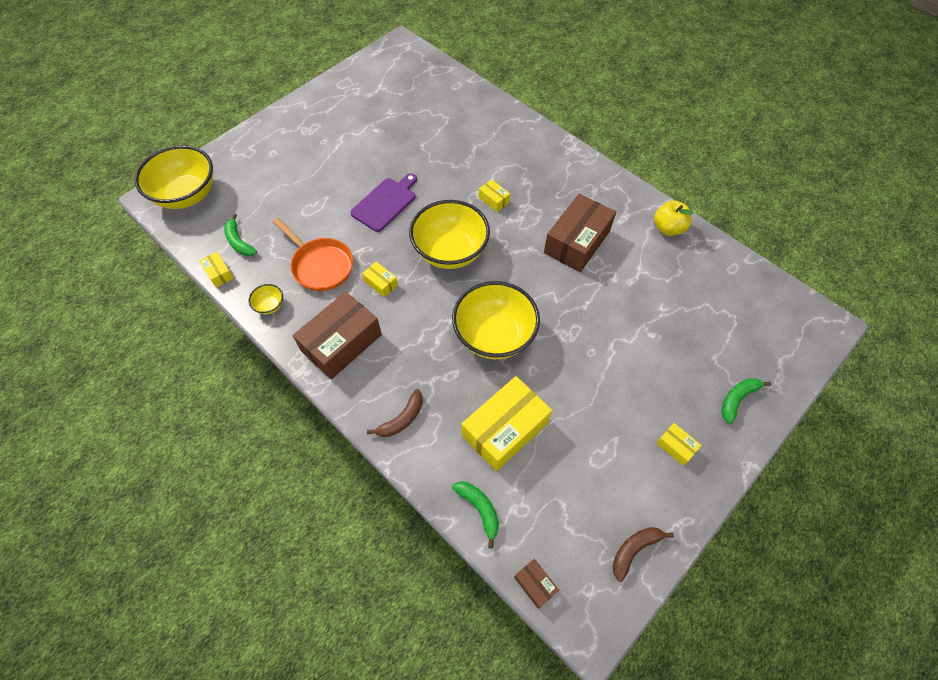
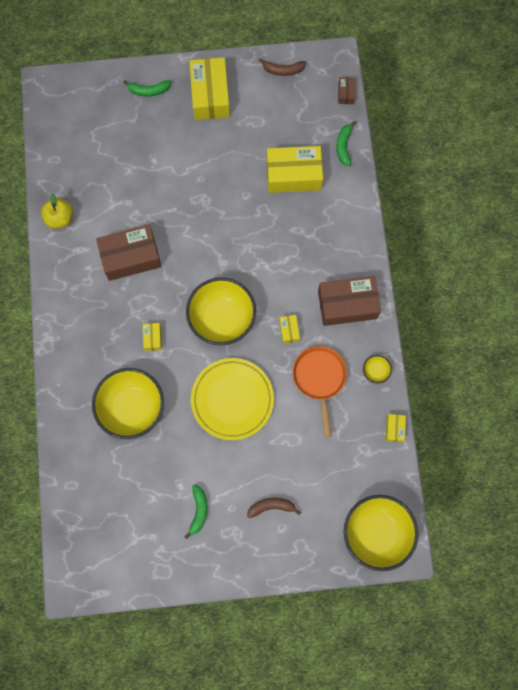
camera: 140 degrees left, 15 degrees up
green banana [224,214,257,256] -> green banana moved to [184,484,208,539]
purple cutting board [350,173,417,232] -> yellow plate [191,358,274,440]
brown banana [367,389,423,437] -> brown banana moved to [247,498,301,518]
yellow bowl [452,281,540,359] -> yellow bowl moved to [92,368,164,439]
yellow box [656,423,702,466] -> yellow box [189,57,230,120], size x2.23

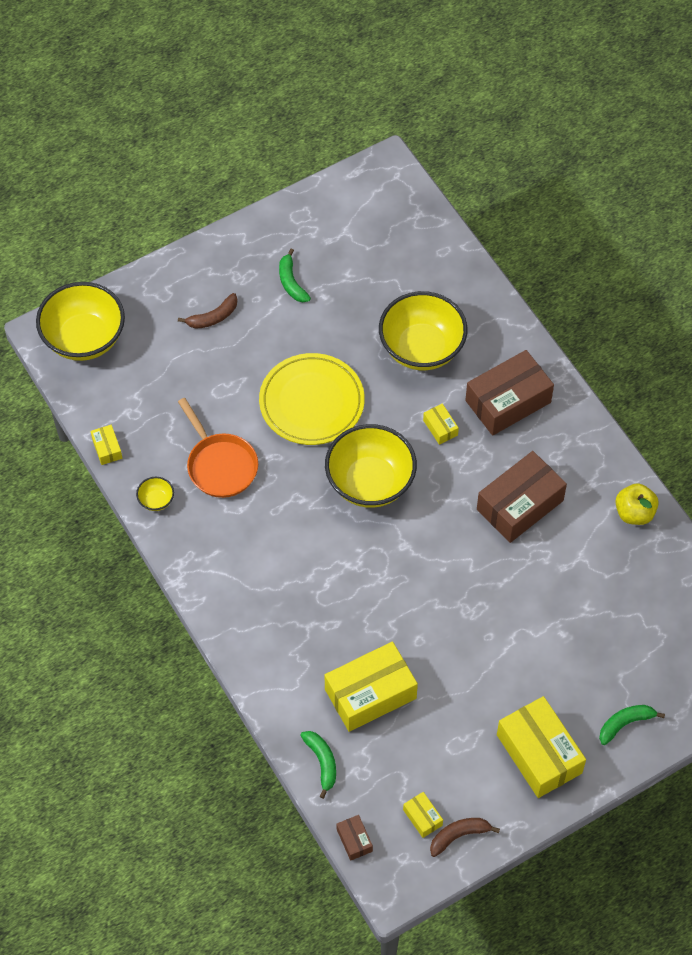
camera: 155 degrees right, 15 degrees down
yellow box [279,315,300,344] -> yellow box moved to [403,792,443,838]
brown box [318,276,381,326] -> brown box moved to [465,350,554,436]

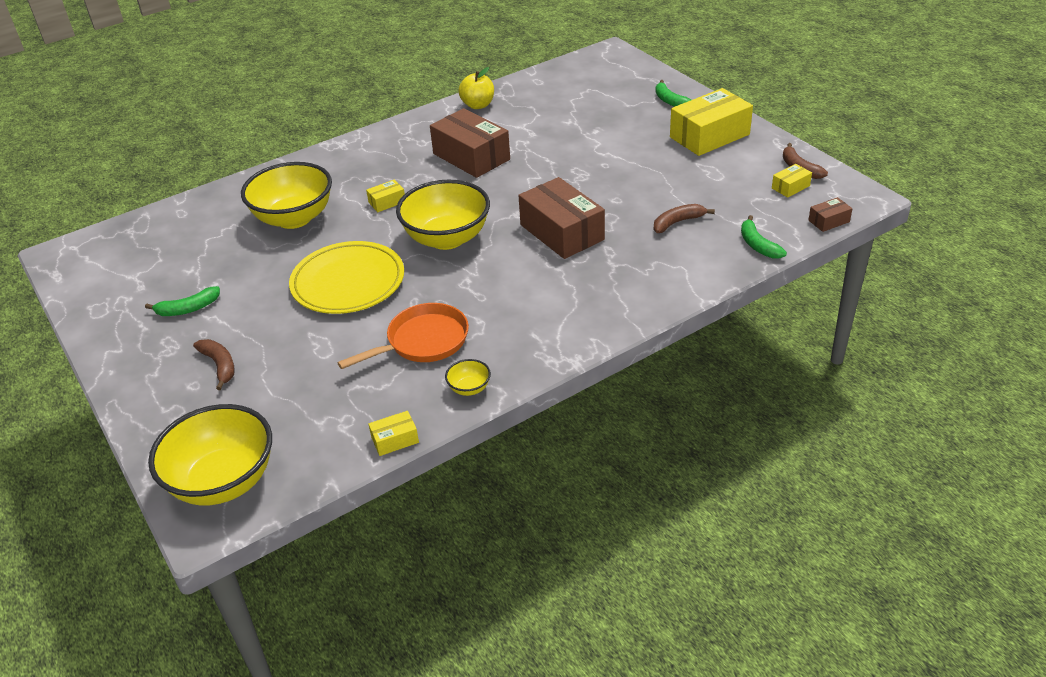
camera: 90 degrees left, 20 degrees down
green banana [300,731,336,799] -> green banana turned 90 degrees counterclockwise [741,215,787,259]
yellow box [325,641,418,732] -> brown banana [654,204,715,233]
brown box [465,350,554,436] -> brown box moved to [518,177,605,259]

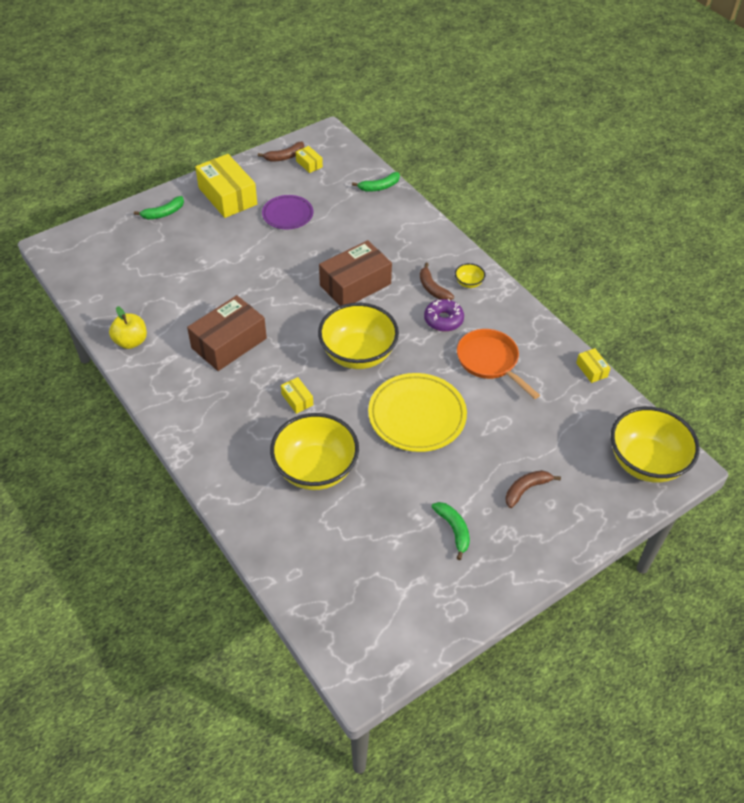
camera: 95 degrees left, 10 degrees up
yellow bowl [445,359,491,396] -> yellow bowl moved to [455,263,486,288]
brown banana [654,204,715,233] -> brown banana moved to [420,263,454,300]
brown box [808,197,853,232] -> none
none -> purple plate [262,195,313,229]
none -> purple donut [424,299,464,332]

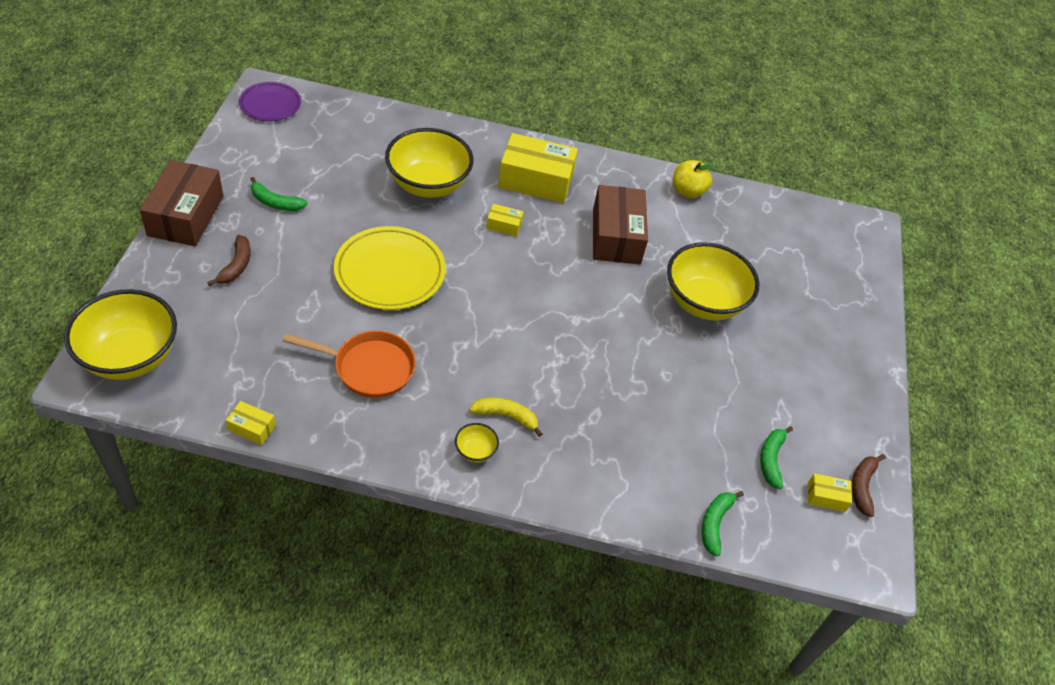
camera: 130 degrees right, 0 degrees up
green banana [134,196,184,219] -> green banana moved to [760,426,793,489]
yellow box [195,154,257,218] -> yellow box moved to [498,133,578,203]
purple plate [262,195,313,229] -> purple plate moved to [239,82,301,121]
yellow bowl [318,303,399,369] -> yellow bowl moved to [667,242,760,321]
brown box [319,240,392,306] -> brown box moved to [140,160,223,246]
brown banana [420,263,454,300] -> yellow banana [469,397,542,437]
purple donut [424,299,464,332] -> none

